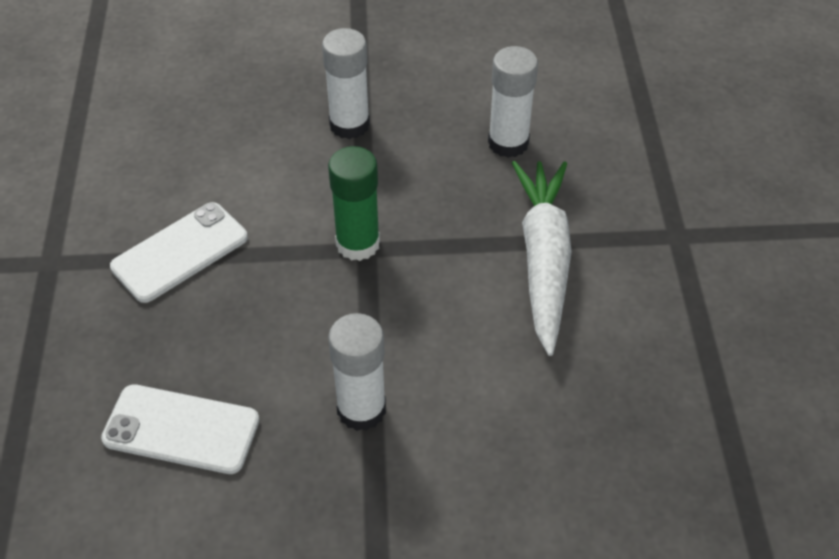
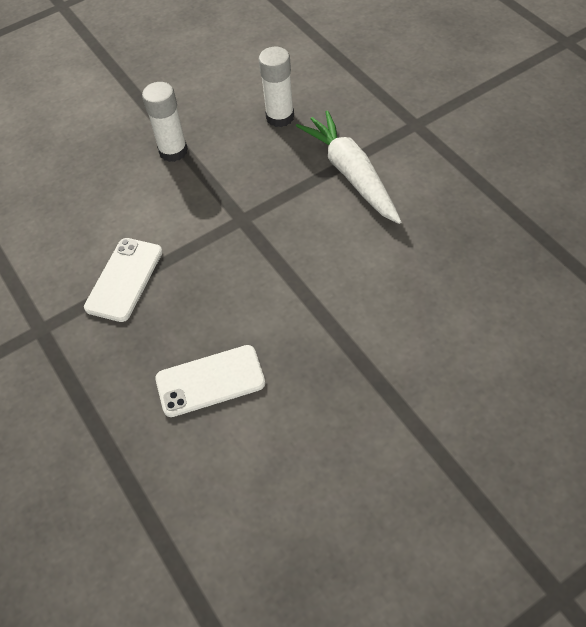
camera: 25 degrees left, 5 degrees up
green glue stick [328,146,380,261] -> none
white glue stick [328,313,386,431] -> none

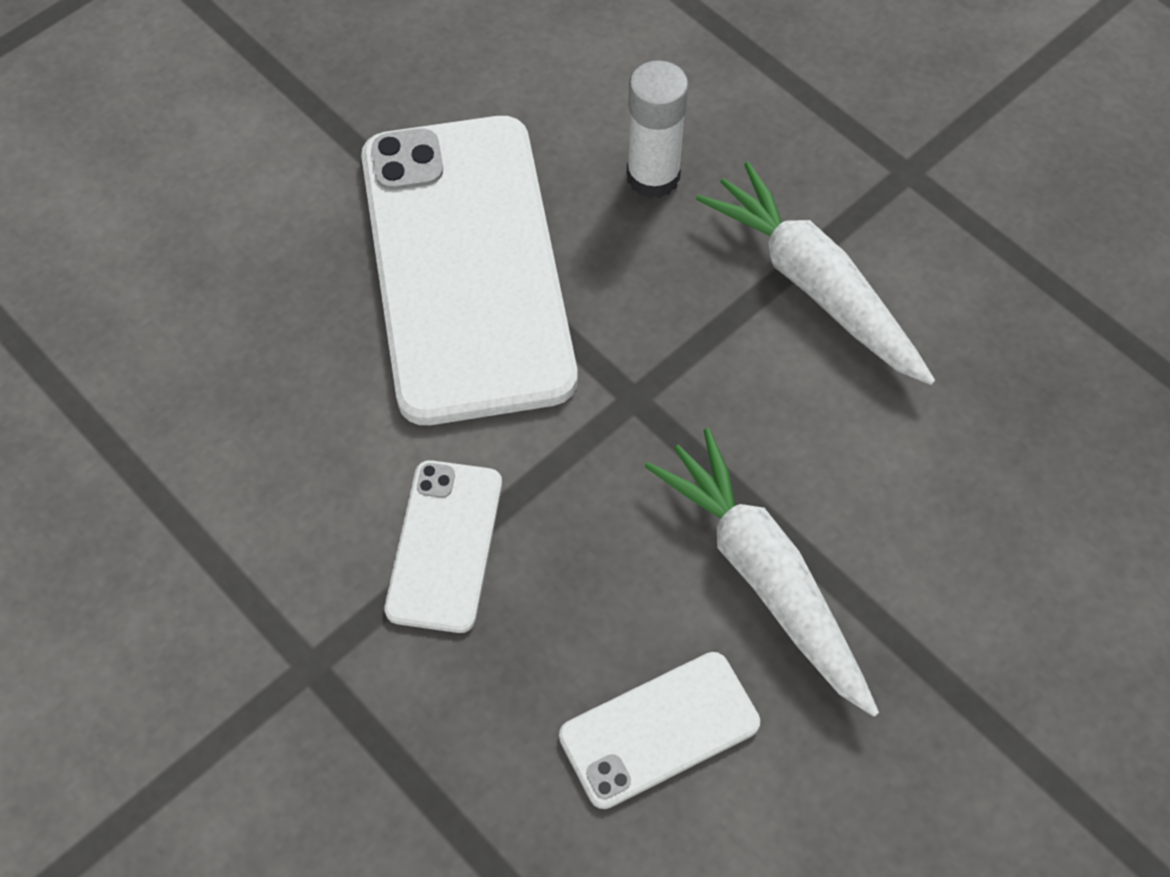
camera: 15 degrees left, 5 degrees up
white glue stick [142,82,188,162] -> white phone [361,116,577,425]
none -> white carrot [645,428,879,717]

